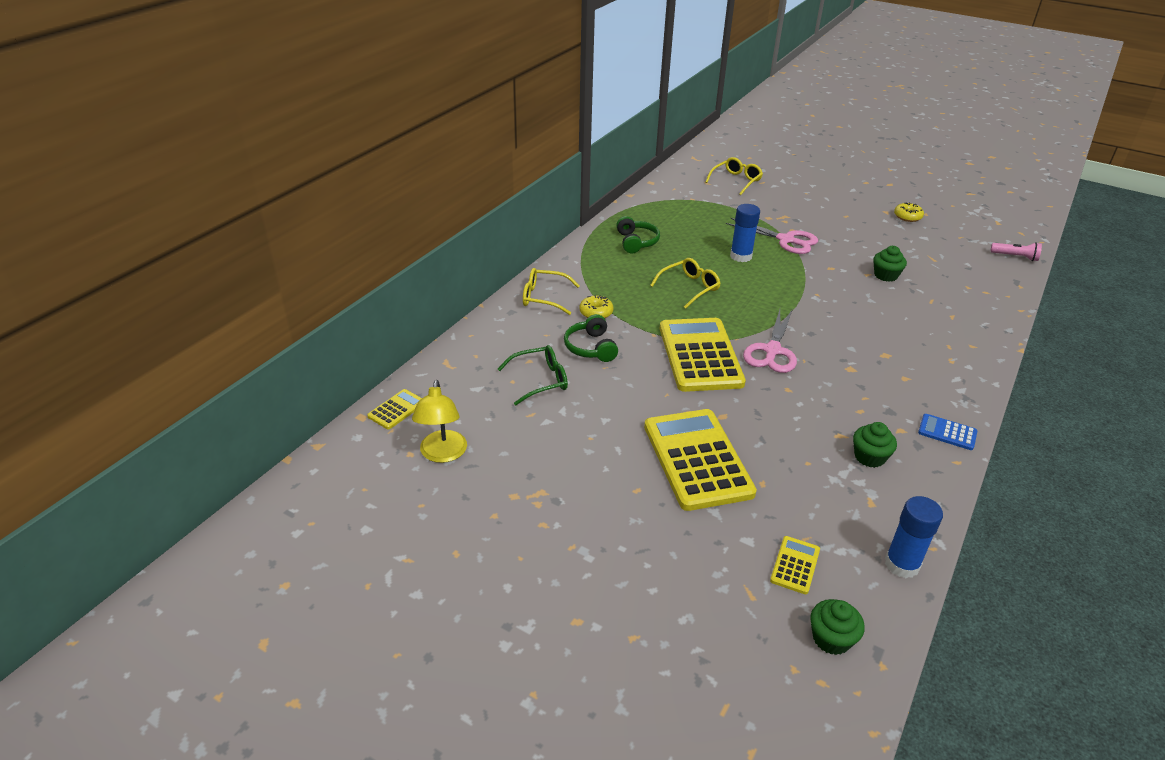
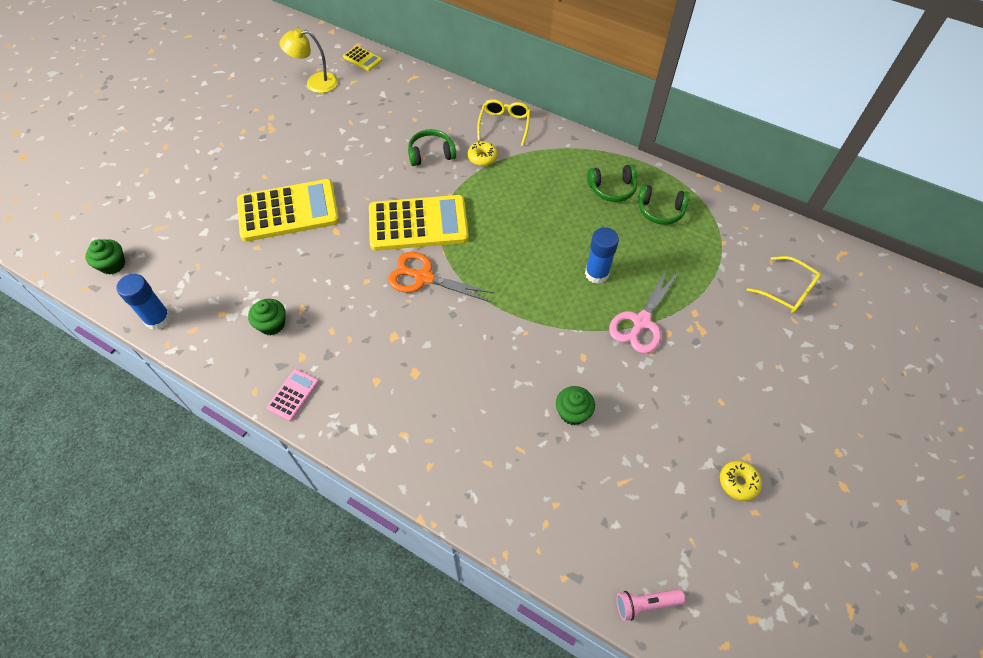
camera: 90 degrees right, 20 degrees up
green glasses [498,345,568,405] -> none
yellow glasses [650,258,721,309] -> none
pink scissors [743,309,797,373] -> orange scissors [388,252,494,302]
yellow calculator [770,536,820,594] -> none
blue calculator [918,414,977,450] -> pink calculator [267,369,319,421]
pink flashlight [991,242,1042,261] -> pink flashlight turned 60 degrees clockwise [617,589,685,621]
none -> green headphones [638,184,690,225]

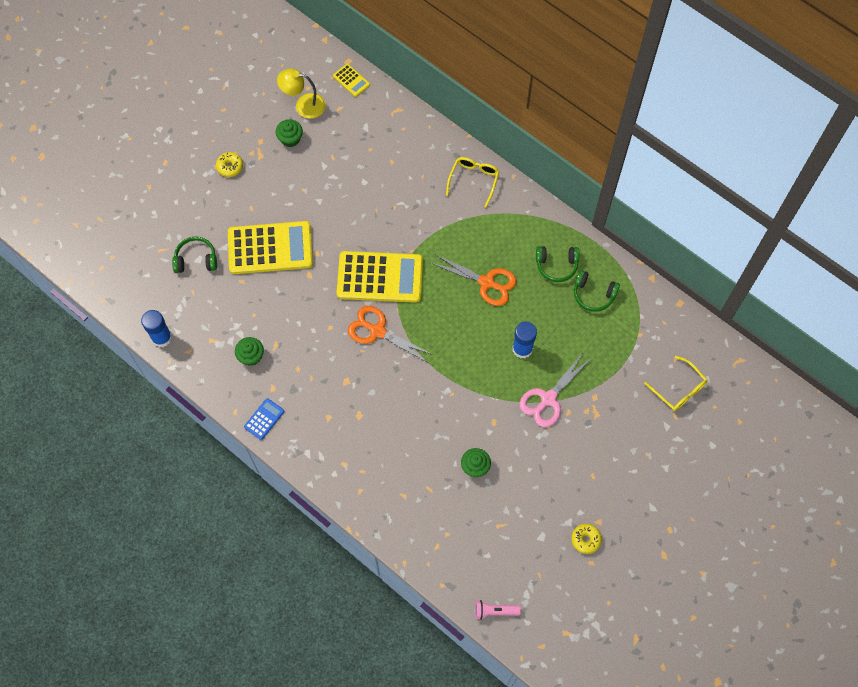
camera: 10 degrees right, 10 degrees up
green cupcake [85,239,125,275] -> green cupcake moved to [276,119,303,147]
pink calculator [267,369,319,421] -> blue calculator [244,398,284,440]
green headphones [408,129,456,166] -> green headphones moved to [172,236,217,273]
yellow donut [467,141,498,166] -> yellow donut moved to [216,152,243,177]
none -> orange scissors [431,254,516,306]

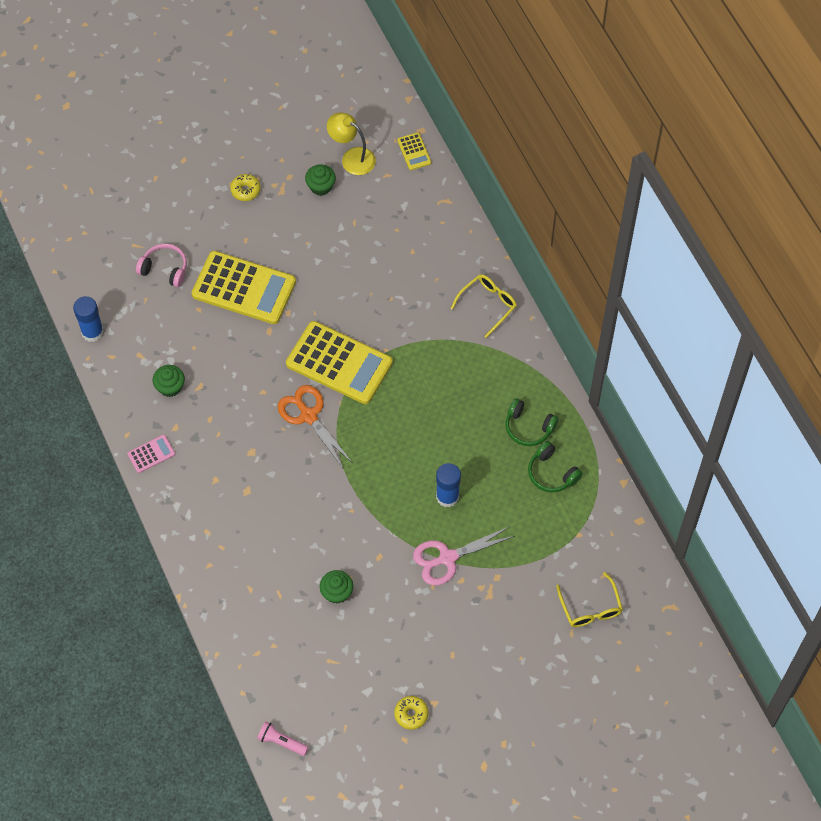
camera: 25 degrees right, 5 degrees down
green headphones [172,236,217,273] -> pink headphones [136,244,187,287]
blue calculator [244,398,284,440] -> pink calculator [127,435,175,473]
orange scissors [431,254,516,306] -> none

